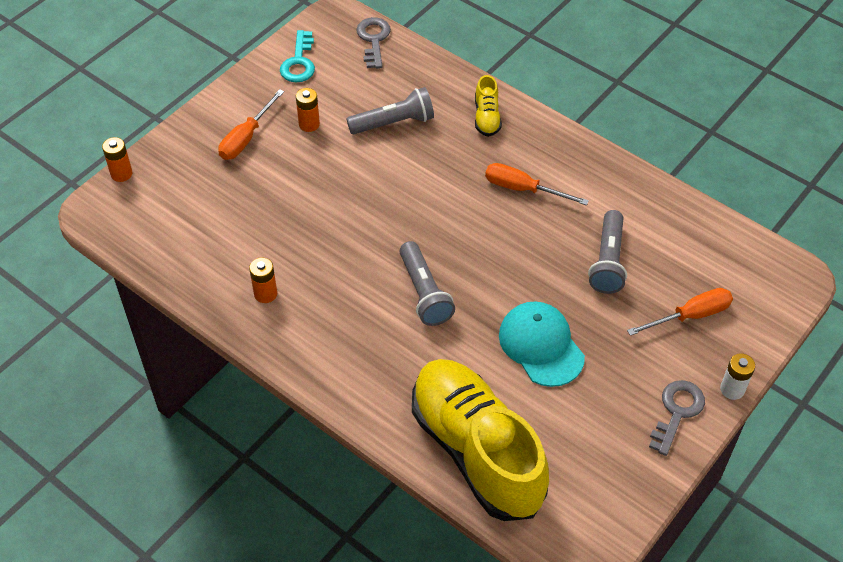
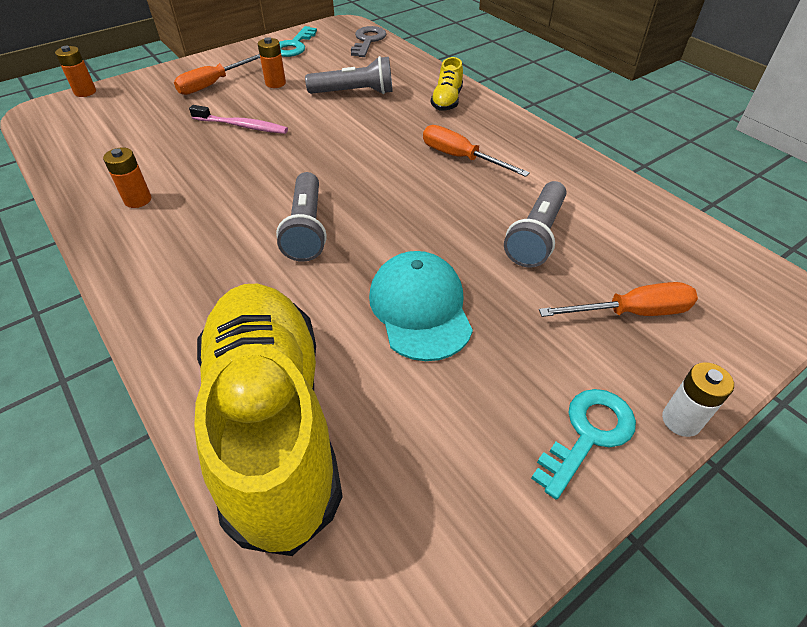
camera: 15 degrees right, 5 degrees down
grey key [649,380,705,456] -> turquoise key [531,389,636,500]
none -> pink toothbrush [189,105,288,134]

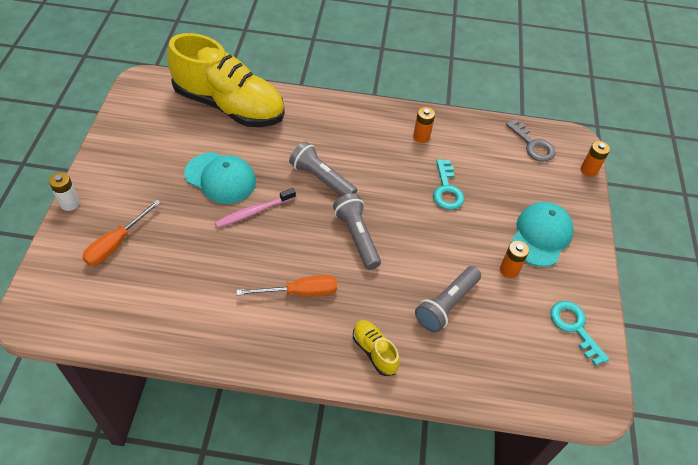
camera: 130 degrees right, 5 degrees up
orange screwdriver [174,54,260,95] -> turquoise cap [511,202,574,267]
pink toothbrush [189,105,288,134] -> pink toothbrush moved to [215,188,296,228]
grey key [351,26,386,57] -> grey key moved to [506,119,556,162]
grey flashlight [504,181,567,267] -> grey flashlight moved to [333,193,381,270]
turquoise key [531,389,636,500] -> turquoise key moved to [433,159,465,210]

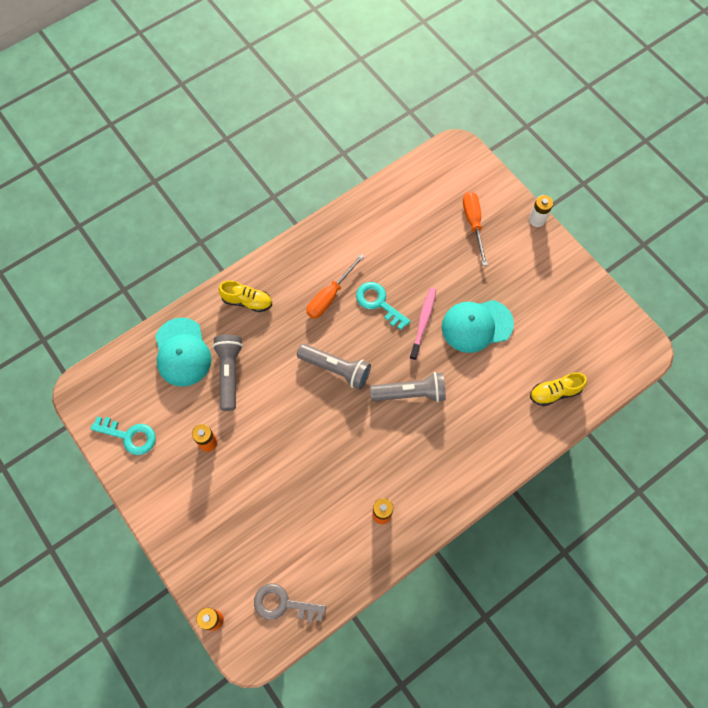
camera: 140 degrees right, 15 degrees up
yellow shoe [167,33,285,127] -> yellow shoe [530,372,587,406], size x0.40
turquoise key [433,159,465,210] -> turquoise key moved to [356,282,411,330]
turquoise cap [511,202,574,267] -> turquoise cap moved to [155,318,212,387]

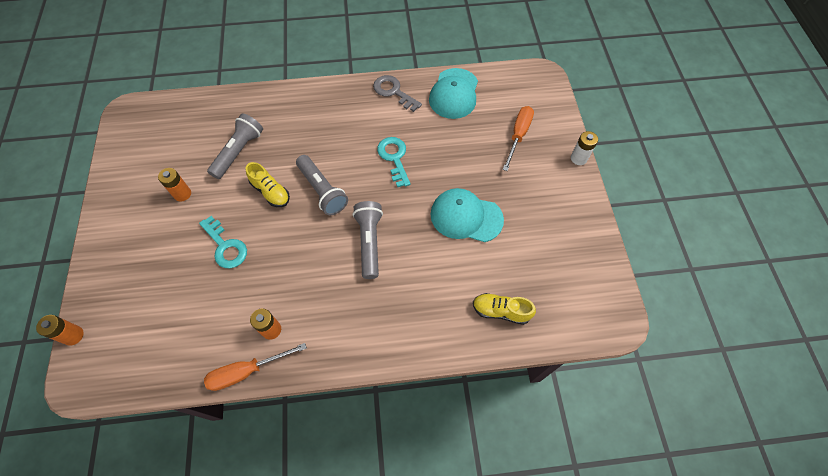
camera: 30 degrees right, 5 degrees down
turquoise key [90,417,156,455] -> turquoise key moved to [199,216,247,268]
turquoise cap [155,318,212,387] -> turquoise cap moved to [429,68,478,119]
yellow shoe [219,280,272,312] -> yellow shoe moved to [246,162,290,207]
grey key [254,583,326,622] -> grey key moved to [373,75,422,112]
orange screwdriver [306,254,365,319] -> orange screwdriver moved to [204,343,307,391]
grey flashlight [370,372,446,402] -> grey flashlight turned 120 degrees counterclockwise [353,201,383,279]
pink toothbrush [410,287,436,360] -> none

